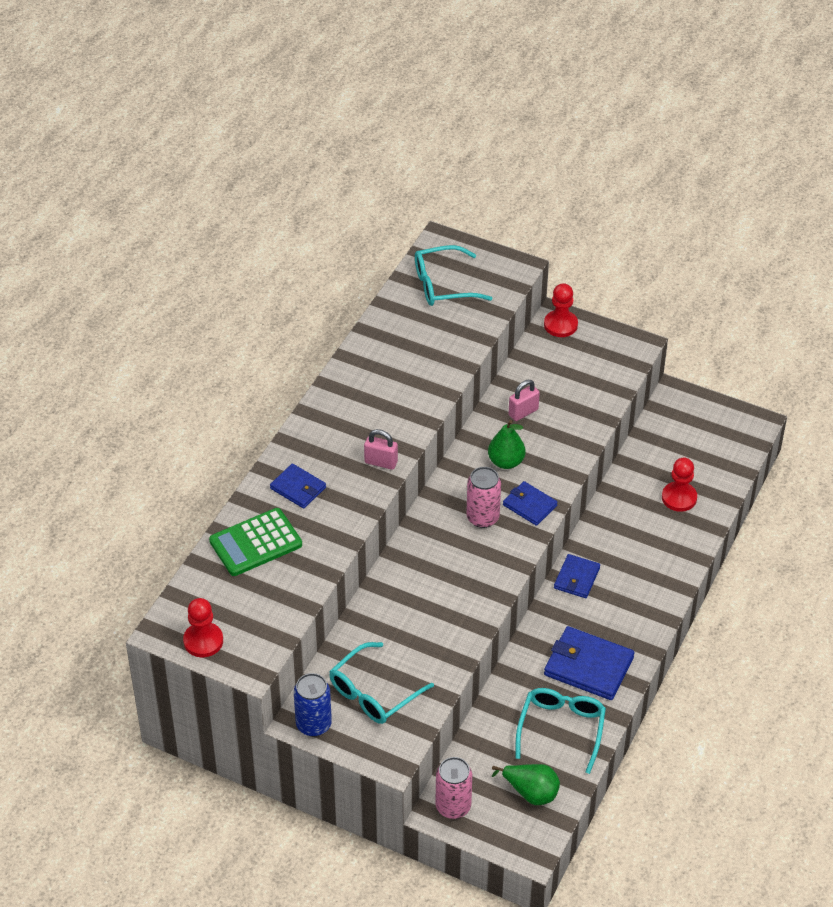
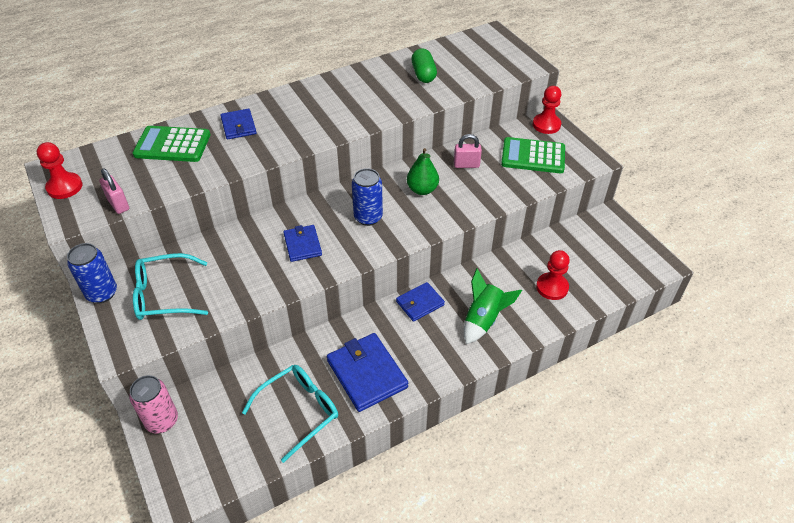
camera: 35 degrees right, 0 degrees up
pink padlock [364,429,398,470] -> pink padlock moved to [99,168,129,214]
turquoise glasses [415,245,492,306] -> none
pink can [466,467,501,528] -> blue can [352,168,383,226]
green pear [492,764,560,805] -> none
blue wallet [503,481,558,526] -> blue wallet moved to [284,225,322,262]
none -> green capsule [411,48,437,83]
none -> green rocket [464,268,522,344]
none -> green calculator [501,137,565,173]

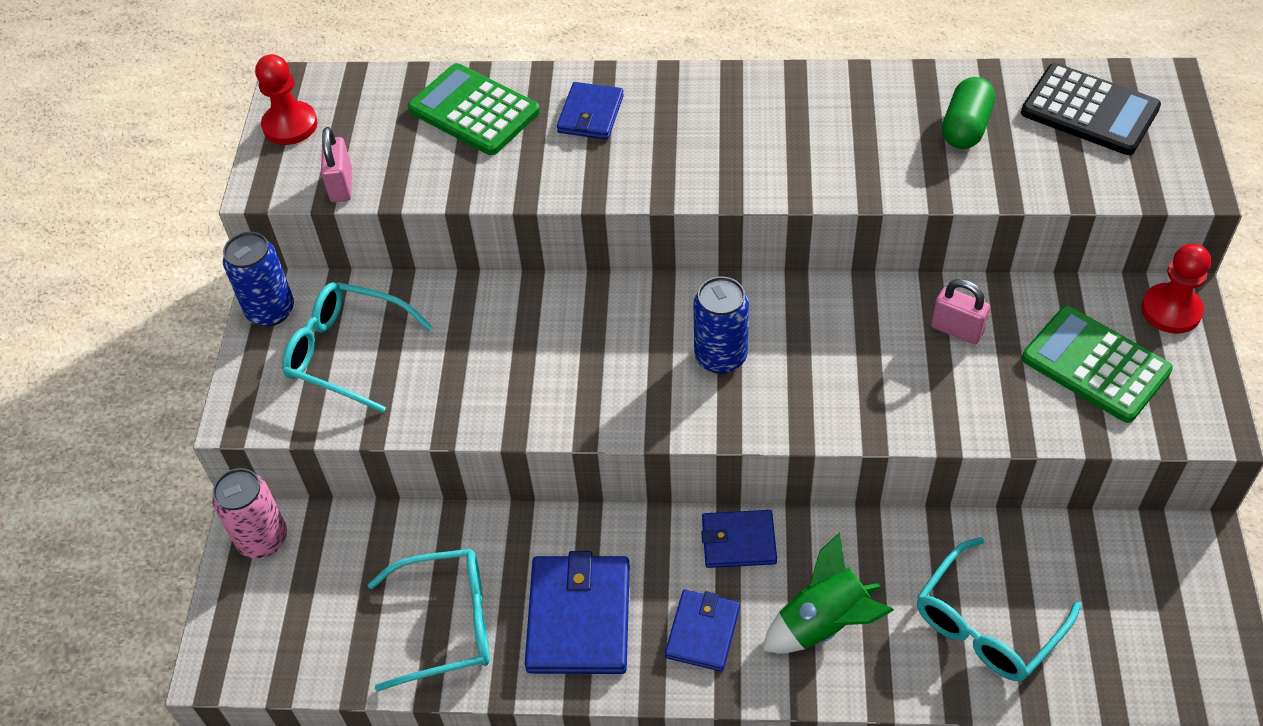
camera: 35 degrees right, 5 degrees up
blue wallet [284,225,322,262] -> blue wallet moved to [665,590,740,672]
green pear [407,148,439,195] -> none
red pawn [536,250,570,300] -> turquoise glasses [917,537,1081,681]
none -> black calculator [1021,63,1161,155]

